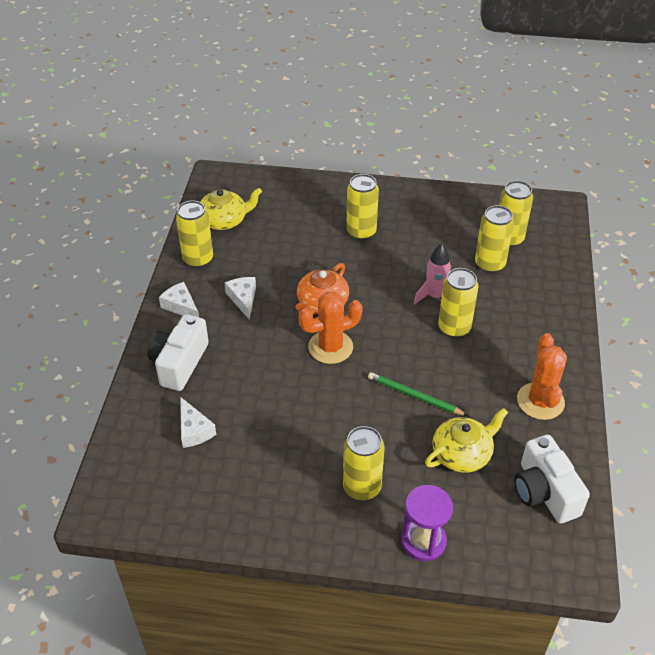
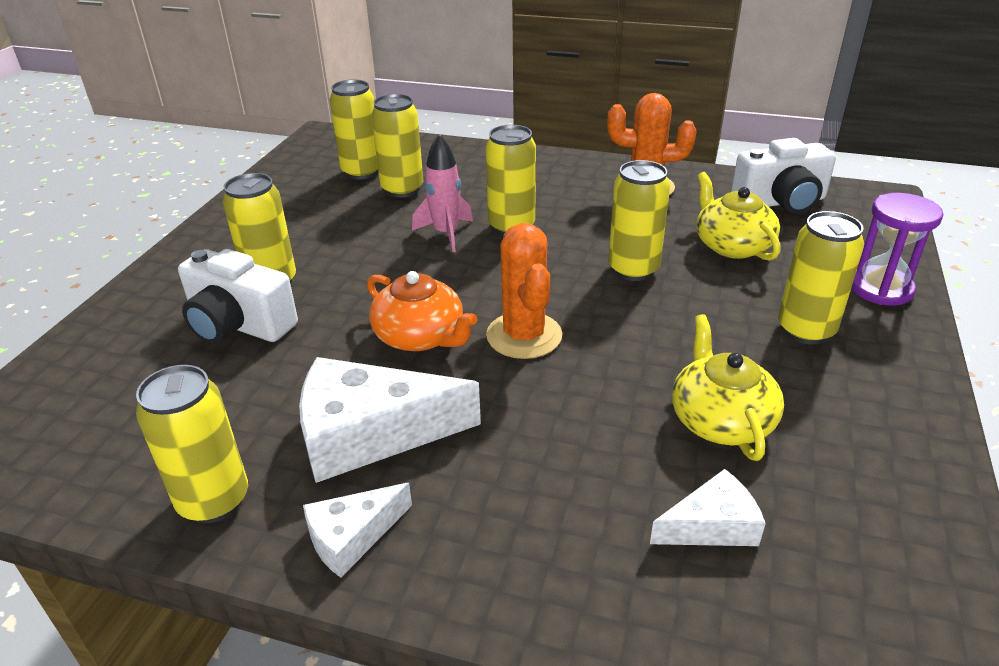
camera: 80 degrees left, 10 degrees down
white camera [147,314,209,391] -> white camera moved to [178,249,298,344]
yellow teapot [200,188,262,230] -> yellow teapot moved to [672,314,784,461]
white cheese [225,277,256,319] -> white cheese [299,357,481,483], size x1.85
green pencil [368,372,468,416] -> yellow can [608,160,670,281]

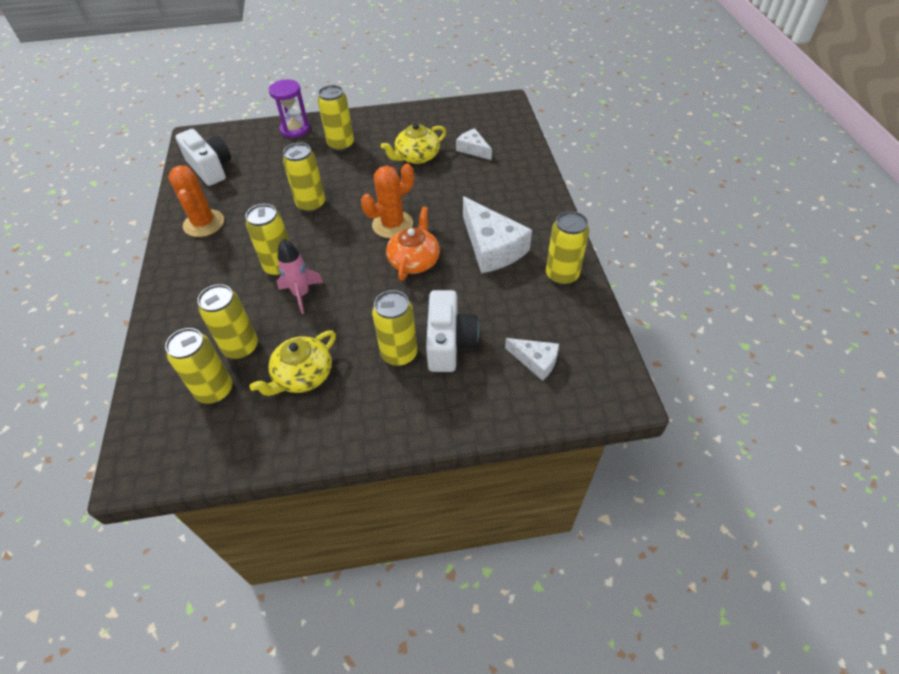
camera: 115 degrees left, 15 degrees up
white cheese [303,483,412,578] -> white cheese moved to [505,338,559,381]
yellow teapot [696,172,780,261] -> yellow teapot moved to [250,331,336,396]

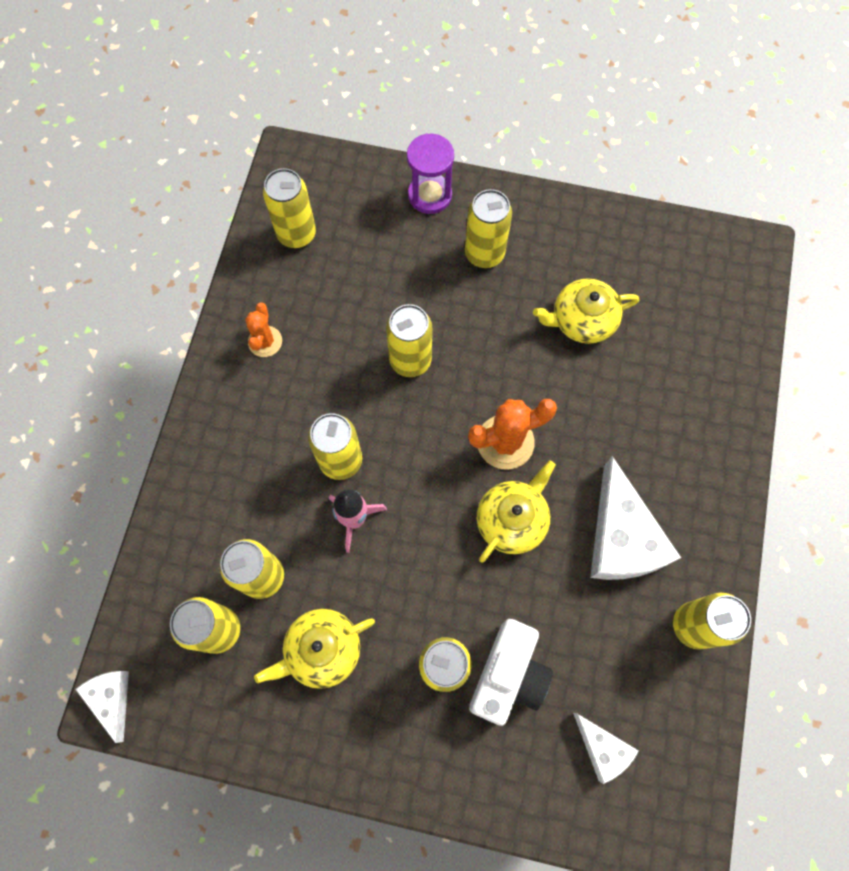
camera: 20 degrees right, 20 degrees up
orange cactus [168,166,224,237] -> orange cactus [245,303,282,357], size x0.62
white camera [175,129,231,186] -> yellow can [263,168,316,248]
orange teapot [386,207,440,281] -> yellow teapot [477,460,556,563]
white cheese [456,128,492,160] -> white cheese moved to [75,671,129,743]

